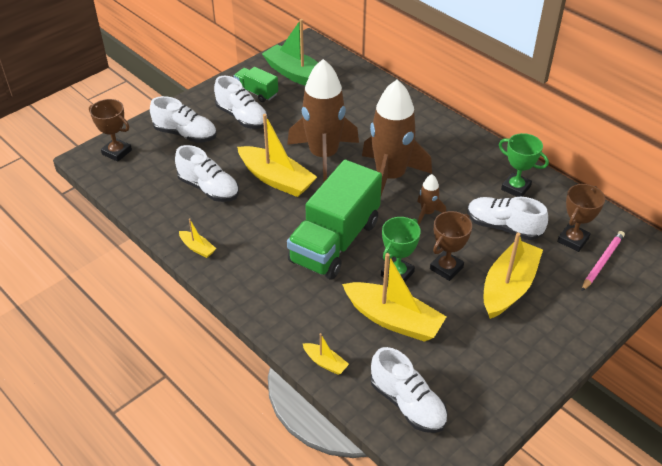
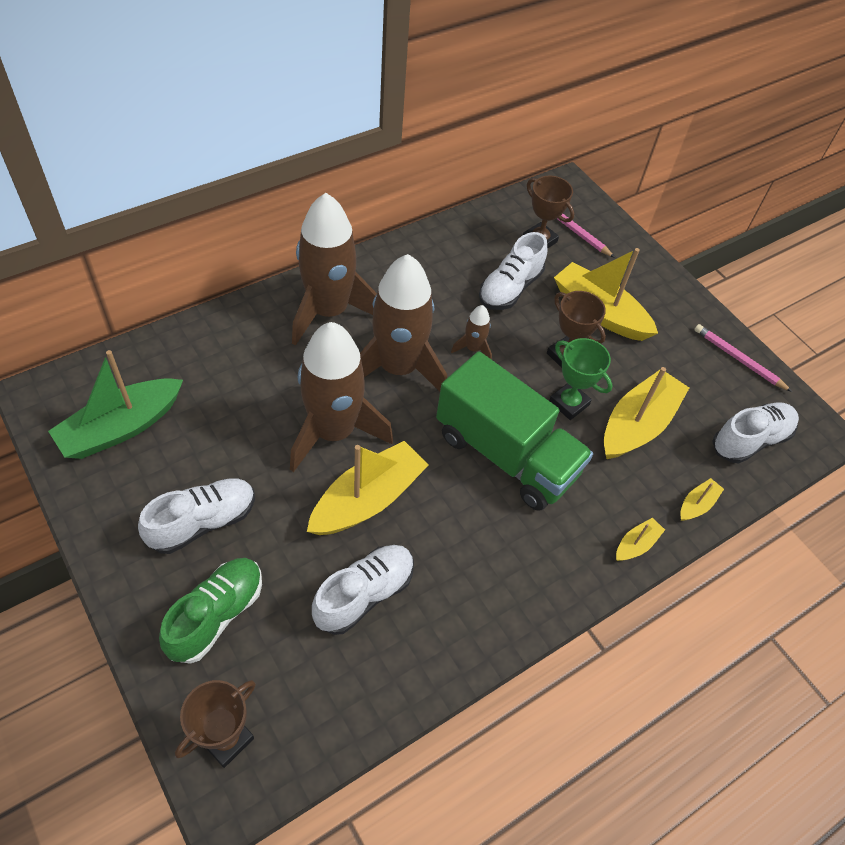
camera: 85 degrees left, 10 degrees up
white shoe [150,96,217,143] -> green shoe [159,558,262,664]
yellow boat [179,218,216,258] -> yellow boat moved to [616,518,665,561]
green truck [234,67,278,102] -> none
green trophy [499,133,549,197] -> none
none -> brown rocket [292,193,377,346]
none -> pink pencil [694,324,792,392]

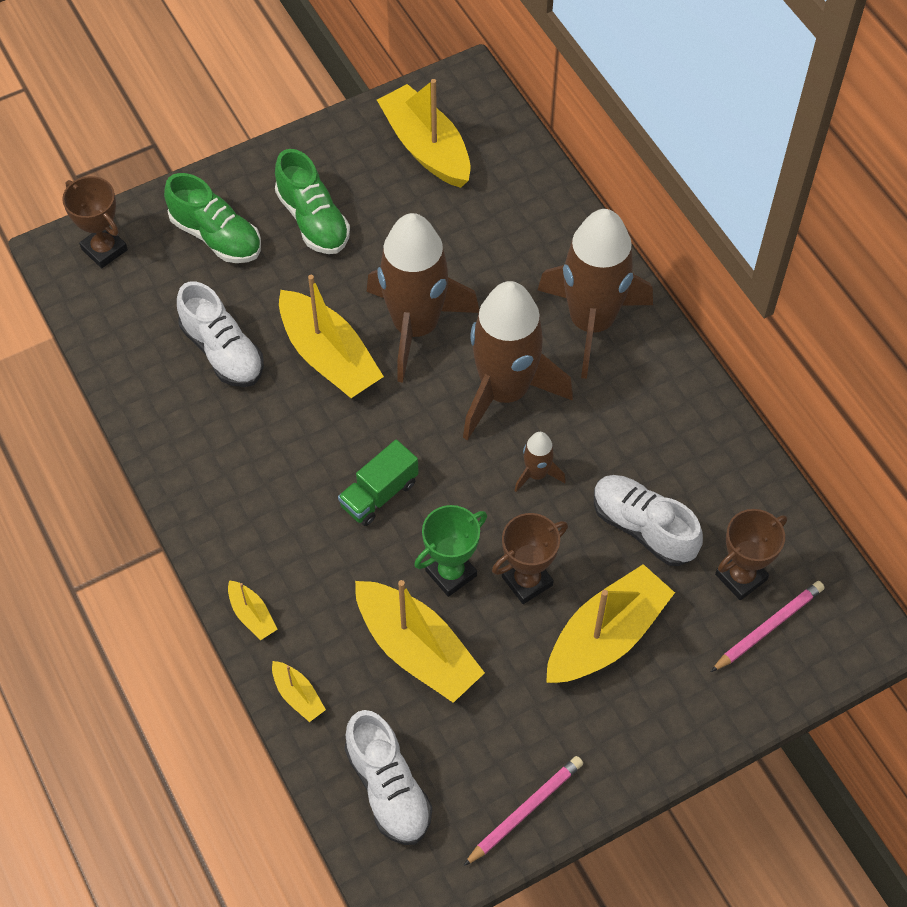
camera: 100 degrees right, 5 degrees up
green boat [48,350,183,459] -> yellow boat [377,79,471,188]
white shoe [138,479,255,554] -> green shoe [275,149,350,254]
green truck [436,351,593,511] -> green truck [338,439,419,526], size x0.48

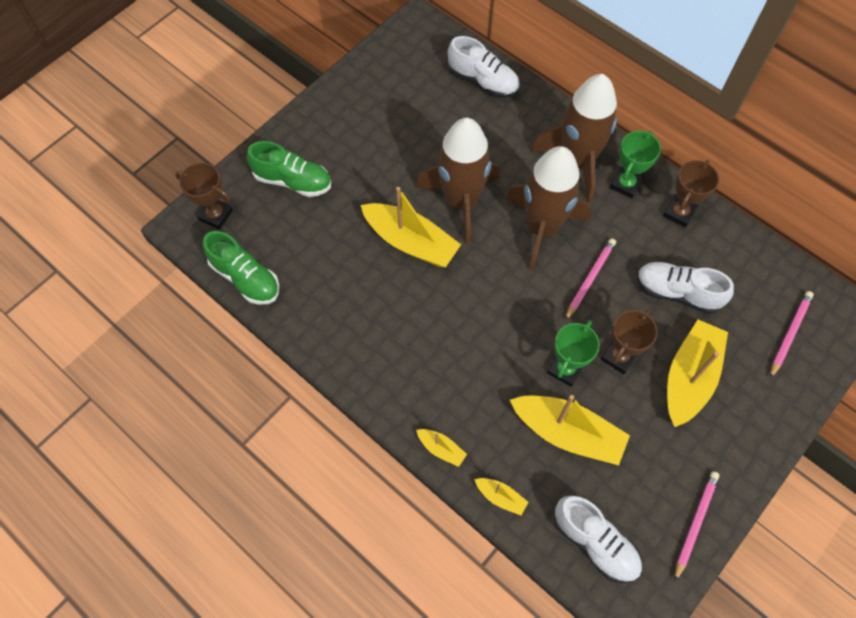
camera: 20 degrees left, 5 degrees up
white shoe [177,281,264,387] -> white shoe moved to [448,36,520,98]
green shoe [275,149,350,254] -> green shoe moved to [203,231,279,305]
green truck [338,439,419,526] -> none
yellow boat [377,79,471,188] -> none
brown rocket [514,432,566,492] -> pink pencil [565,238,616,321]
brown trophy [715,509,787,600] -> brown trophy moved to [663,160,719,228]
none -> green trophy [610,131,661,199]

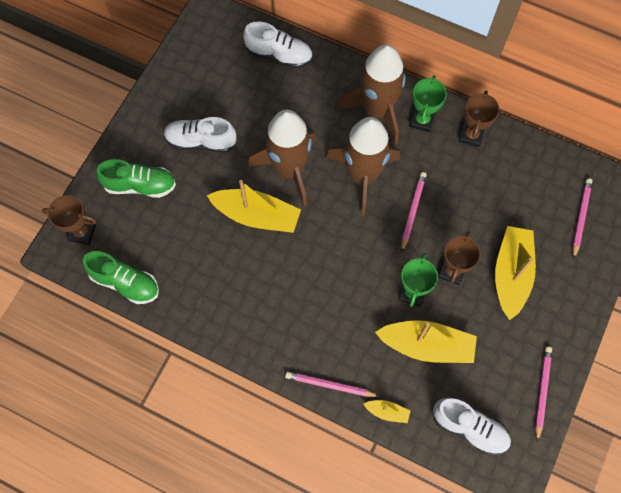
camera: 15 degrees left, 5 degrees up
yellow boat [416,429,467,467] -> pink pencil [285,372,379,397]
white shoe [637,262,734,314] -> white shoe moved to [164,117,237,153]

